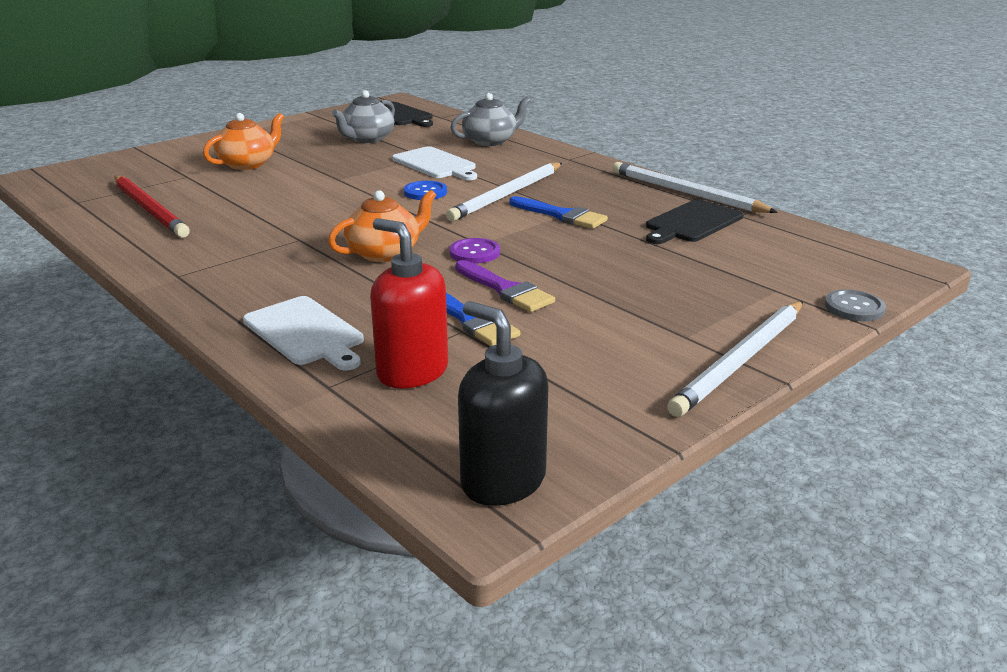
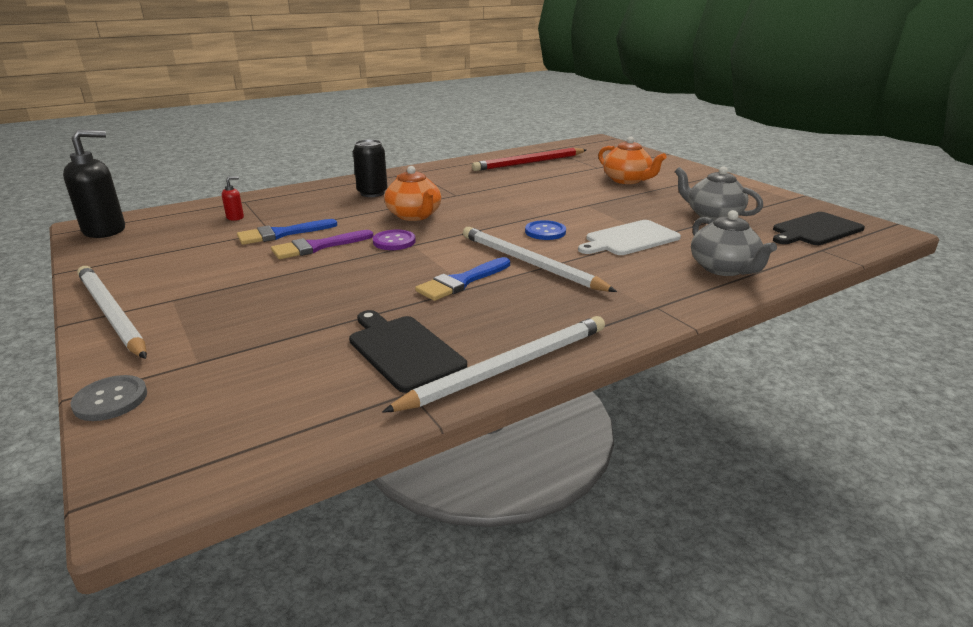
camera: 100 degrees right, 0 degrees up
white cutting board [243,296,364,371] -> none
red soap dispenser [370,218,448,388] -> red soap dispenser [222,176,244,221], size x0.44
none -> black can [353,139,388,197]

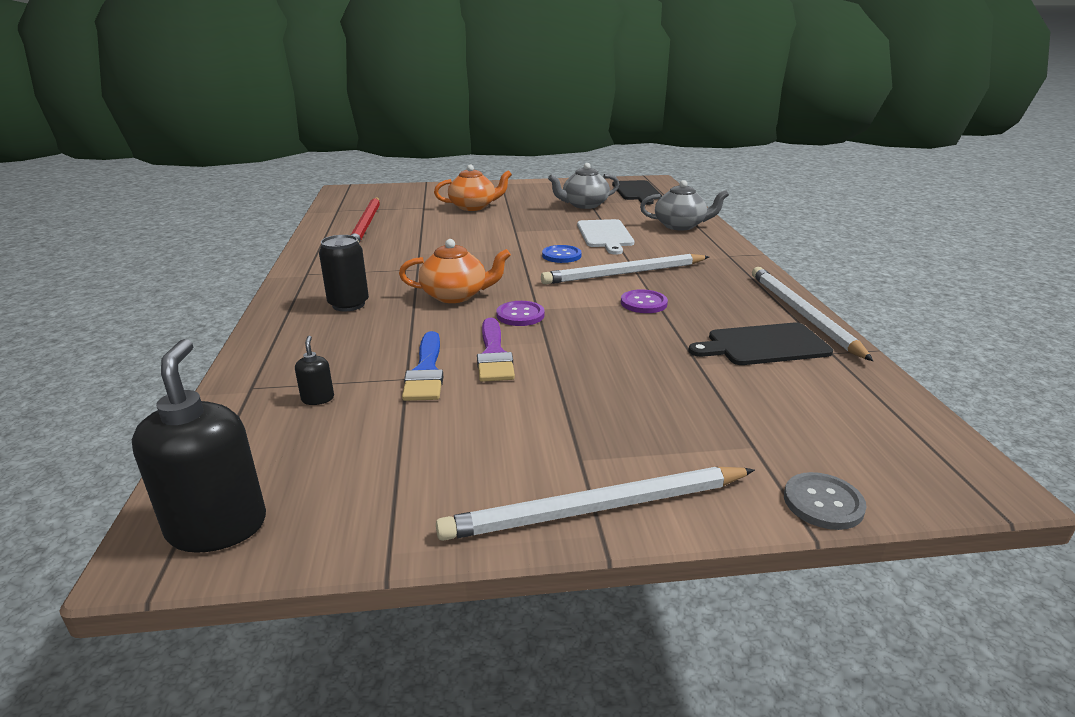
camera: 65 degrees left, 0 degrees up
red soap dispenser [222,176,244,221] -> black soap dispenser [295,336,334,405]
blue brush [415,257,510,301] -> purple button [621,289,668,313]

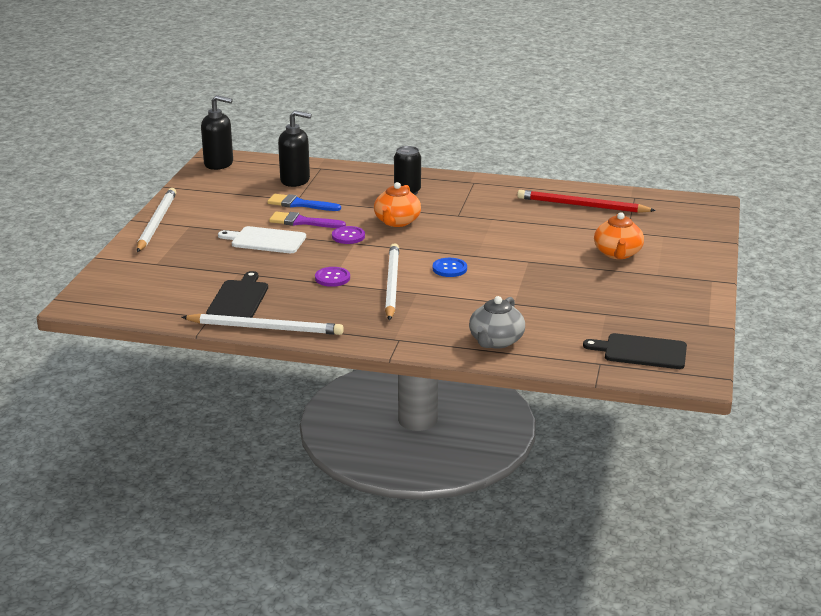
camera: 110 degrees right, 0 degrees up
black soap dispenser [295,336,334,405] -> black soap dispenser [278,110,312,187], size x2.26
grey teapot [548,163,619,209] -> none
white cutting board [577,219,634,254] -> white cutting board moved to [218,226,306,253]
grey button [784,472,867,530] -> none

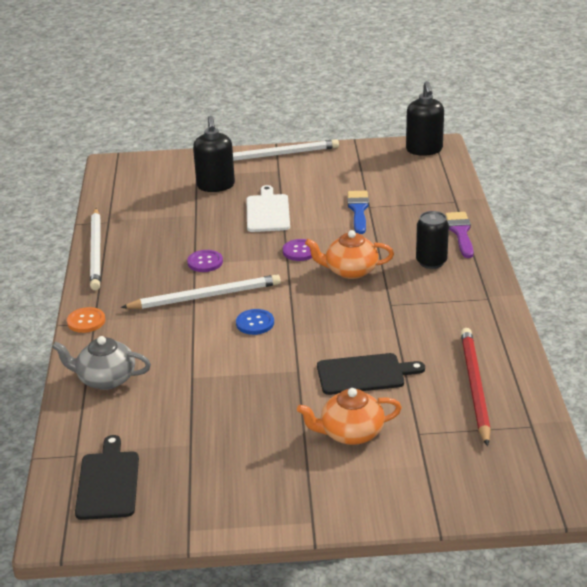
camera: 75 degrees right, 5 degrees up
black cutting board [206,271,268,318] -> black cutting board moved to [317,353,425,395]
purple brush [269,212,346,228] -> purple brush moved to [445,212,474,258]
black soap dispenser [278,110,312,187] -> black soap dispenser moved to [193,116,235,192]
none -> orange button [67,307,105,333]

